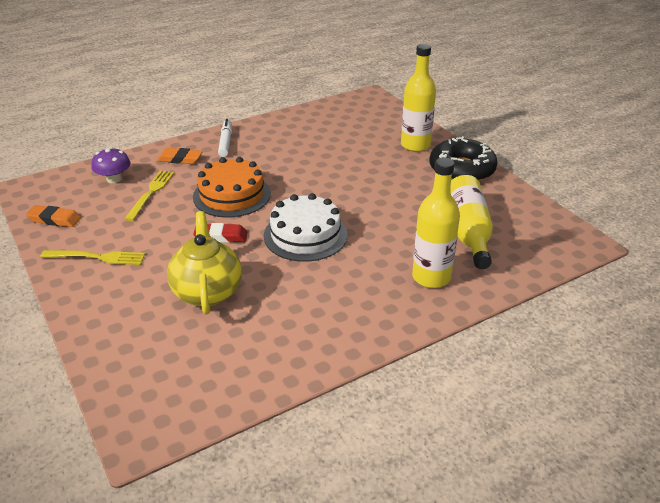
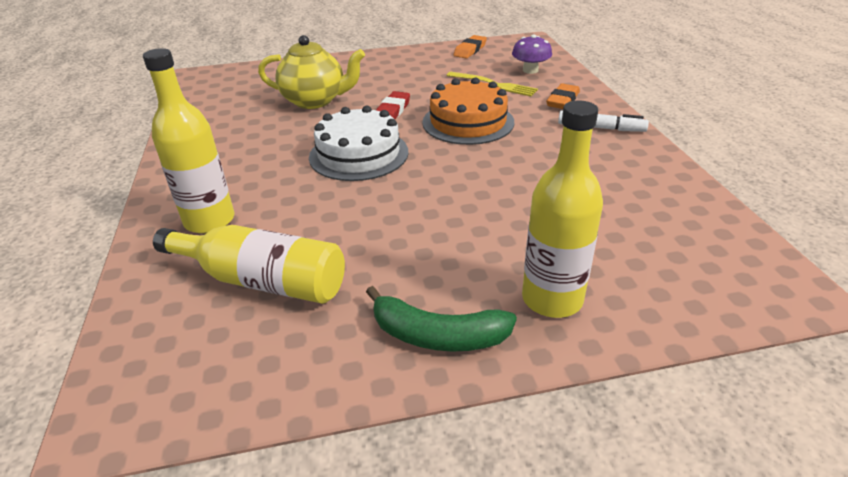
camera: 110 degrees right, 0 degrees up
yellow fork [41,250,145,265] -> none
black donut [429,136,498,181] -> green banana [366,286,517,352]

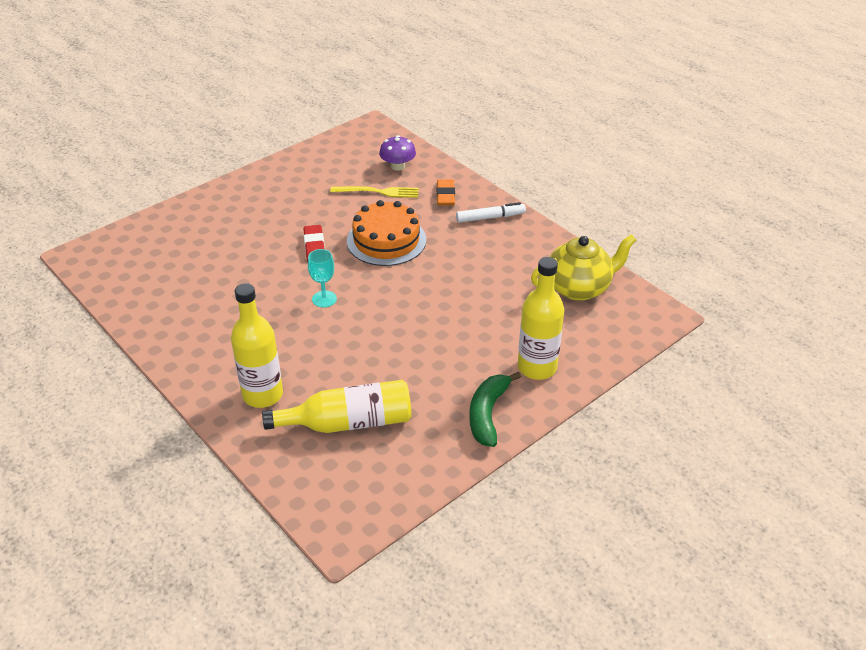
camera: 30 degrees left, 5 degrees up
yellow teapot [258,35,365,109] -> yellow teapot moved to [531,234,637,301]
white cake [309,106,408,181] -> turquoise goblet [308,249,337,308]
green banana [366,286,517,352] -> green banana turned 120 degrees clockwise [469,372,521,447]
orange eraser [454,35,487,59] -> none

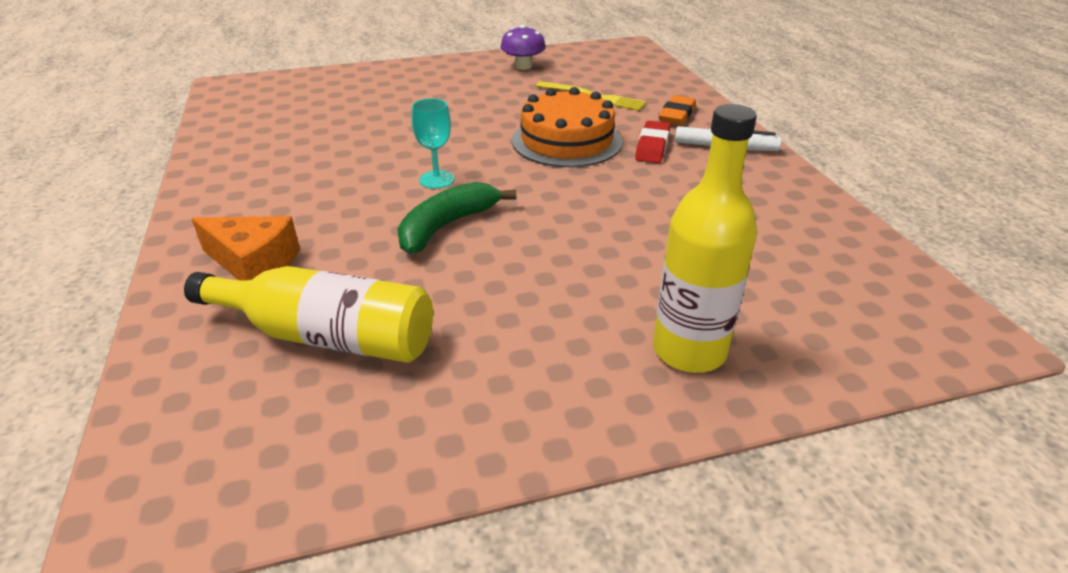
camera: 25 degrees right, 5 degrees down
yellow bottle [231,283,283,408] -> orange cheese [192,216,300,281]
red eraser [304,225,325,262] -> red eraser moved to [635,121,670,163]
purple mushroom [379,135,416,171] -> purple mushroom moved to [500,24,546,70]
green banana [469,372,521,447] -> green banana moved to [397,182,516,254]
yellow teapot [531,234,637,301] -> none

